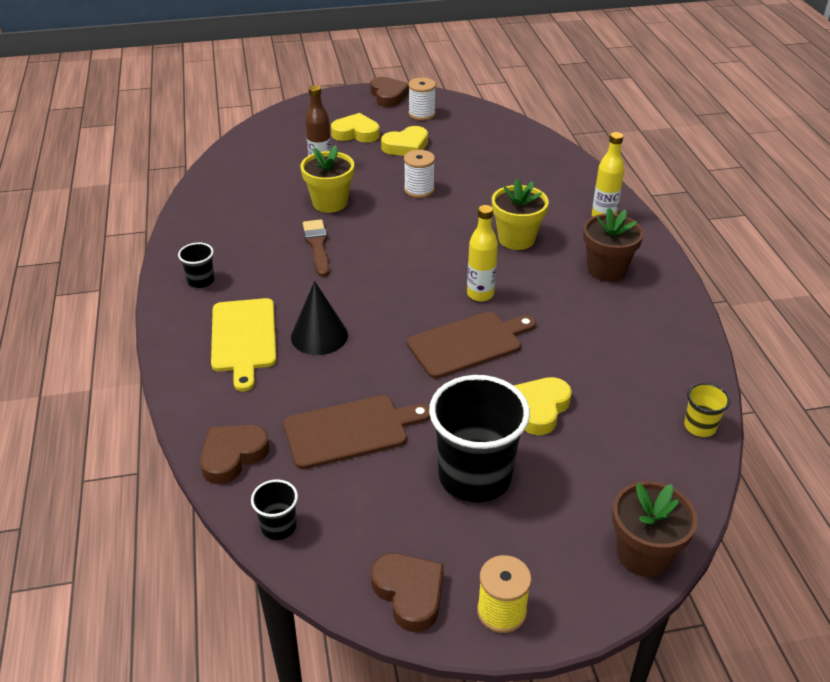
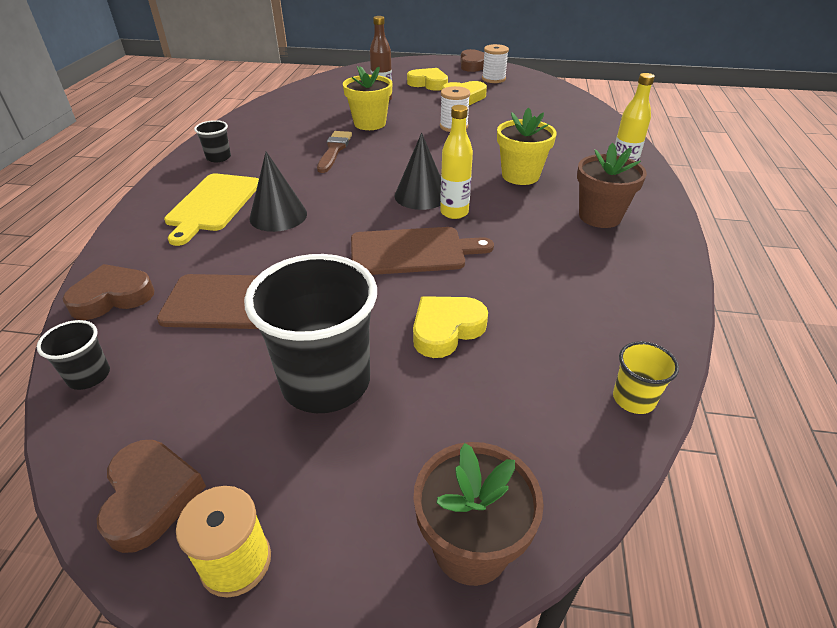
camera: 20 degrees right, 0 degrees up
none -> black cone [395,133,441,210]

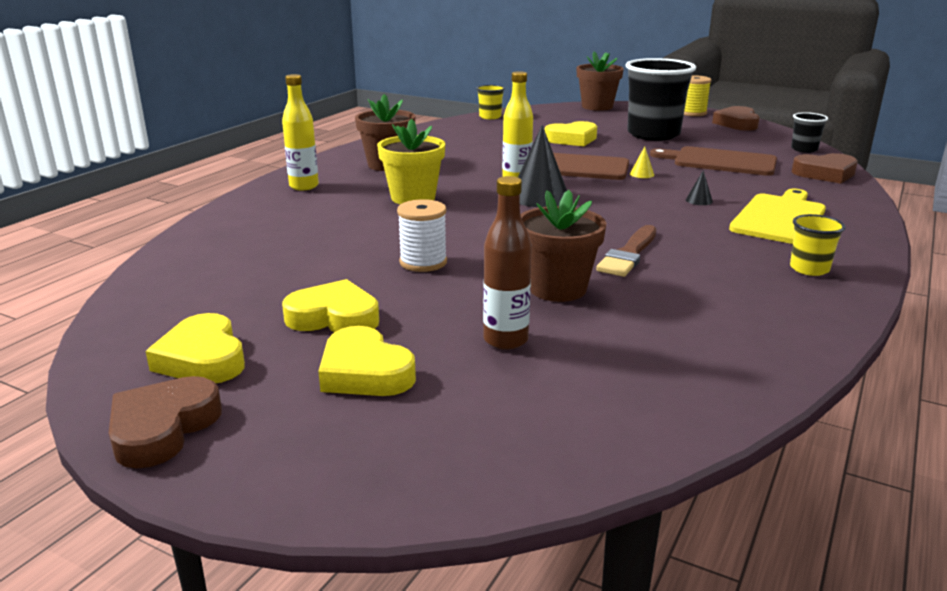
camera: 160 degrees left, 15 degrees down
black cup [194,120,231,162] -> yellow cup [790,214,846,276]
black cone [249,151,307,232] -> black cone [686,170,713,205], size x0.43
yellow flower pot [343,66,393,130] -> brown flower pot [520,190,606,302]
white spool [482,44,509,83] -> yellow heart [145,313,245,383]
none -> yellow cone [630,146,654,178]

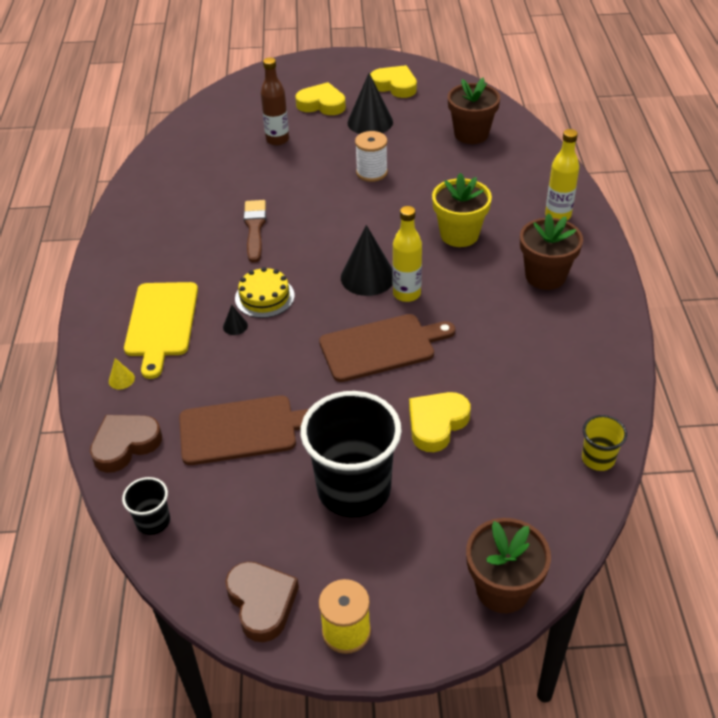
camera: 150 degrees right, 20 degrees up
brown heart [109,376,222,468] -> none
yellow heart [282,279,379,332] -> black cone [347,73,393,134]
brown flower pot [520,190,606,302] -> brown flower pot moved to [448,78,500,144]
yellow cone [630,146,654,178] -> yellow cone moved to [109,358,135,389]
yellow cup [790,214,846,276] -> none
none -> yellow cake [235,267,295,318]

